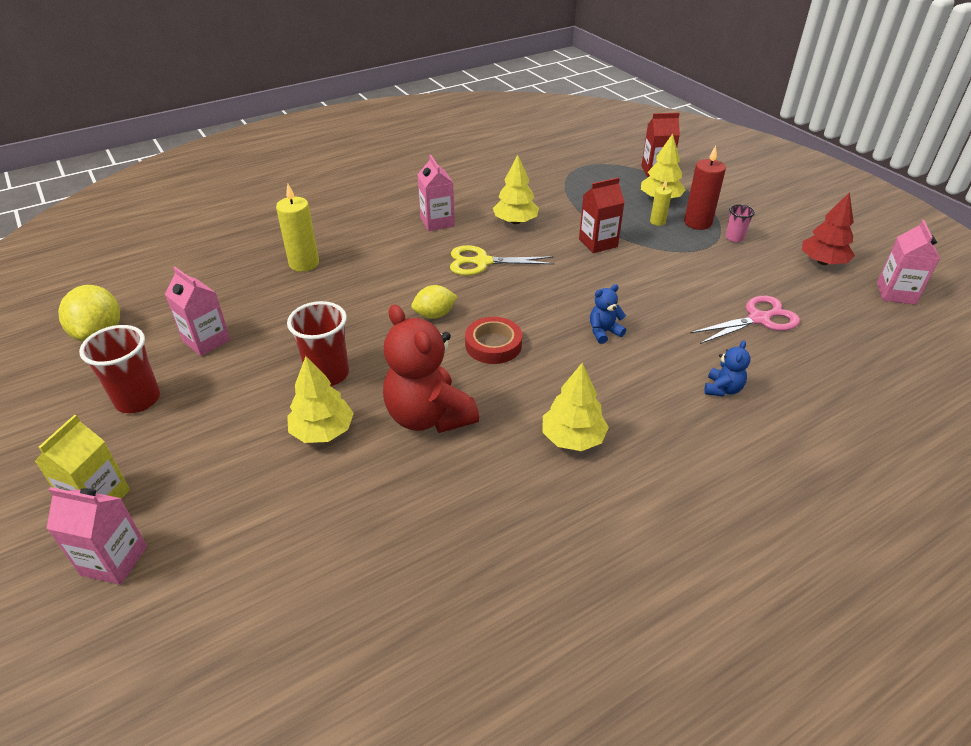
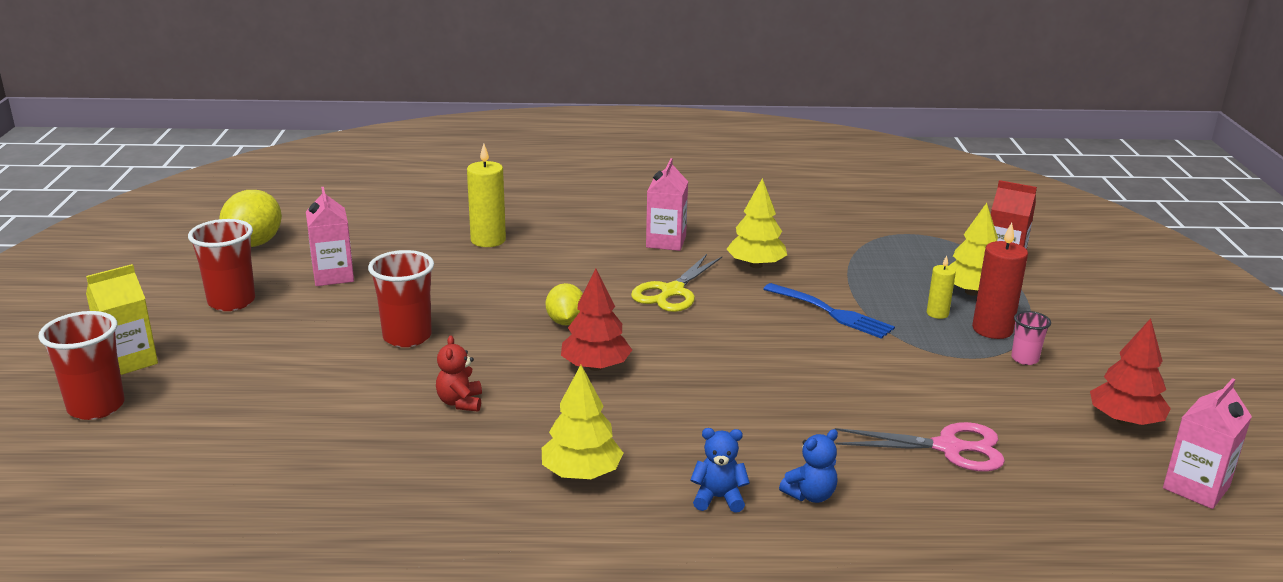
camera: 30 degrees right, 15 degrees down
pink carton [46,487,147,585] -> red cup [38,311,125,420]
yellow tree [287,356,354,443] -> none
red teddy bear [383,304,479,433] -> red teddy bear [436,336,482,412], size x0.46
yellow lemon [411,285,458,319] -> yellow lemon turned 75 degrees clockwise [546,283,583,326]
yellow scissors [450,245,555,276] -> yellow scissors turned 90 degrees counterclockwise [631,254,722,312]
red tape [465,317,522,364] -> red tree [561,269,632,371]
red carton [579,177,625,253] -> blue fork [763,283,895,339]
blue teddy bear [590,284,626,344] -> blue teddy bear moved to [690,428,750,513]

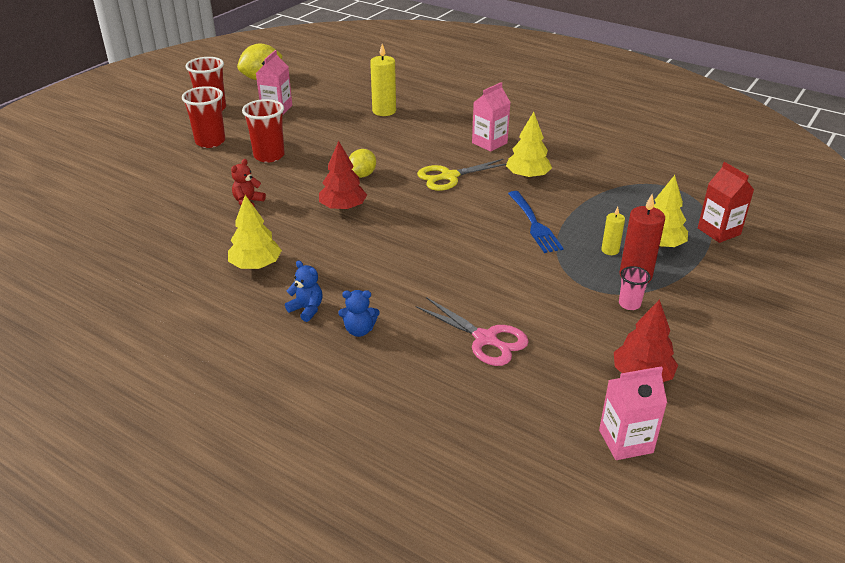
camera: 35 degrees right, 10 degrees up
red cup [38,311,125,420] -> red cup moved to [182,86,225,148]
yellow carton [86,264,158,375] -> none

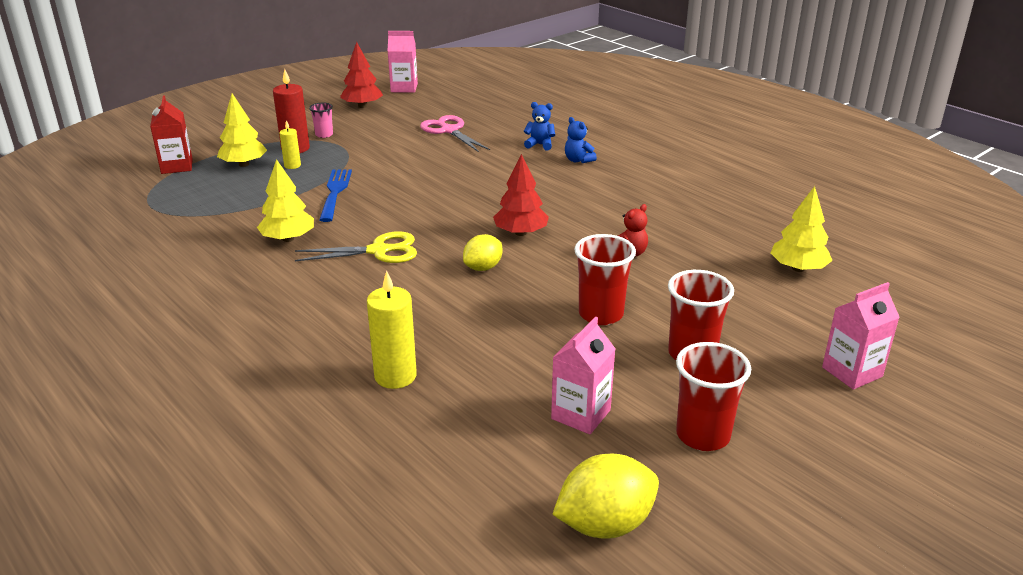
camera: 165 degrees left, 5 degrees down
yellow tree [228,195,282,269] -> yellow tree moved to [771,186,833,272]
pink carton [472,82,511,152] -> pink carton moved to [822,282,900,390]

